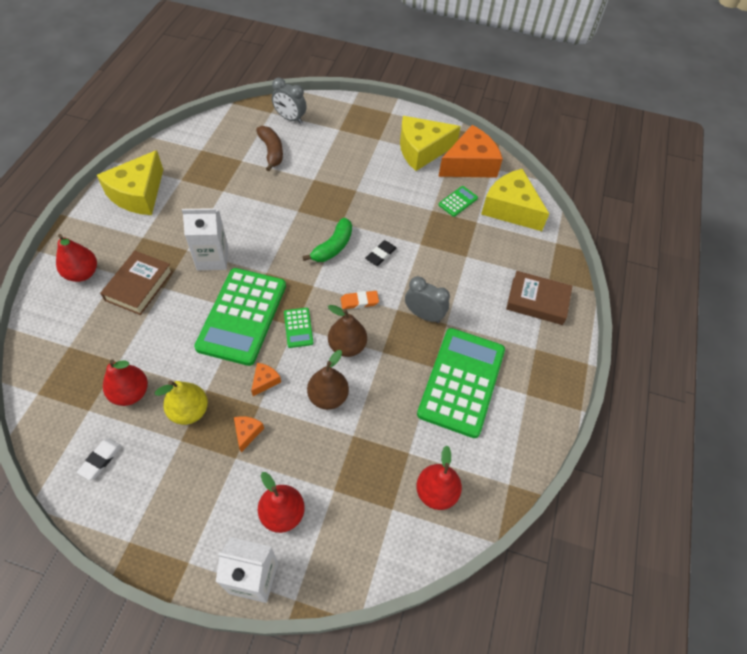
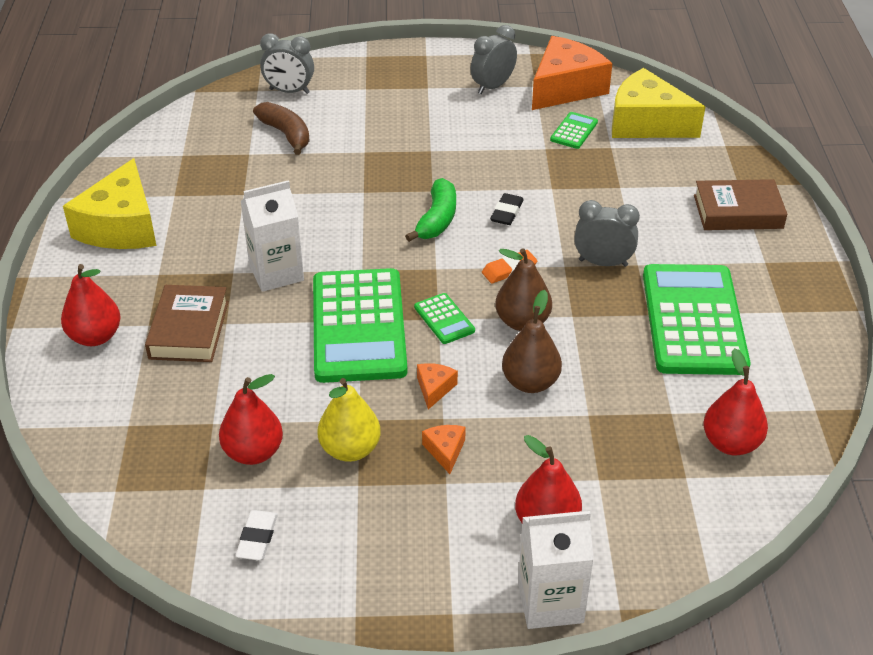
camera: 15 degrees left, 15 degrees down
yellow cheese [400,116,461,171] -> grey clock [471,25,517,94]

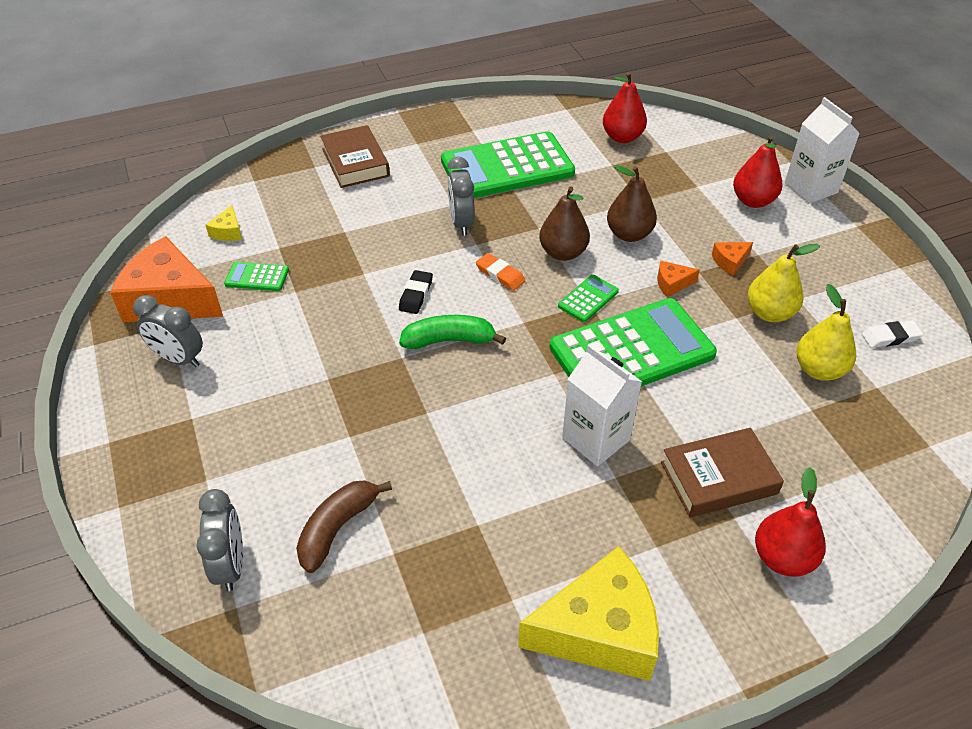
camera: 110 degrees left, 5 degrees up
red pear [219,374,283,465] -> yellow pear [796,284,856,381]
black eraser [490,193,524,225] -> black eraser turned 75 degrees counterclockwise [399,270,433,314]
yellow cheese [612,68,705,138] -> yellow cheese [206,205,242,241], size x0.41

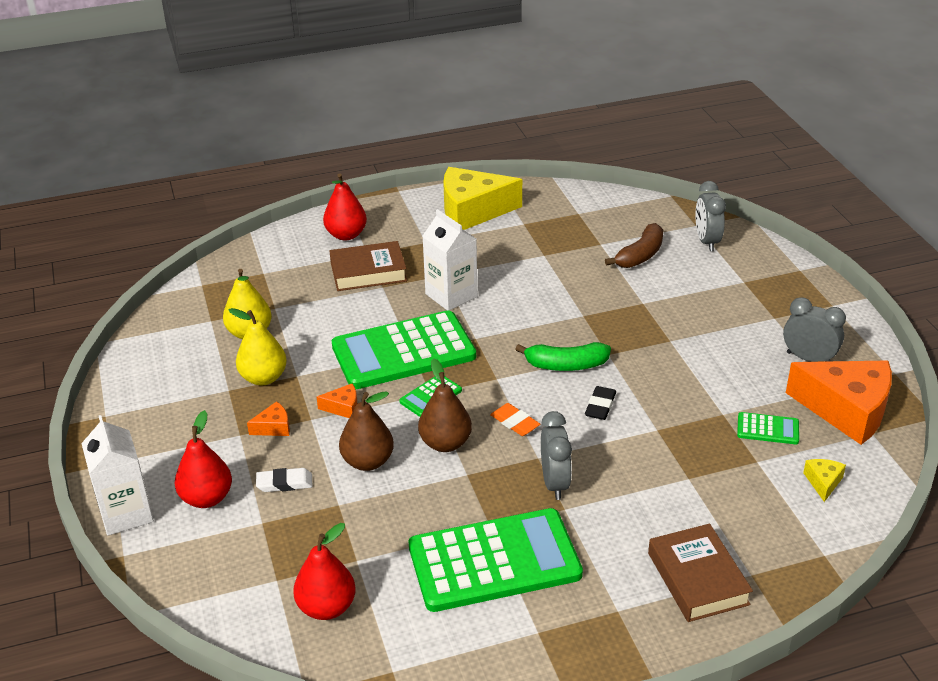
camera: 175 degrees left, 10 degrees down
white eraser [862,320,923,348] -> white eraser moved to [256,468,312,492]

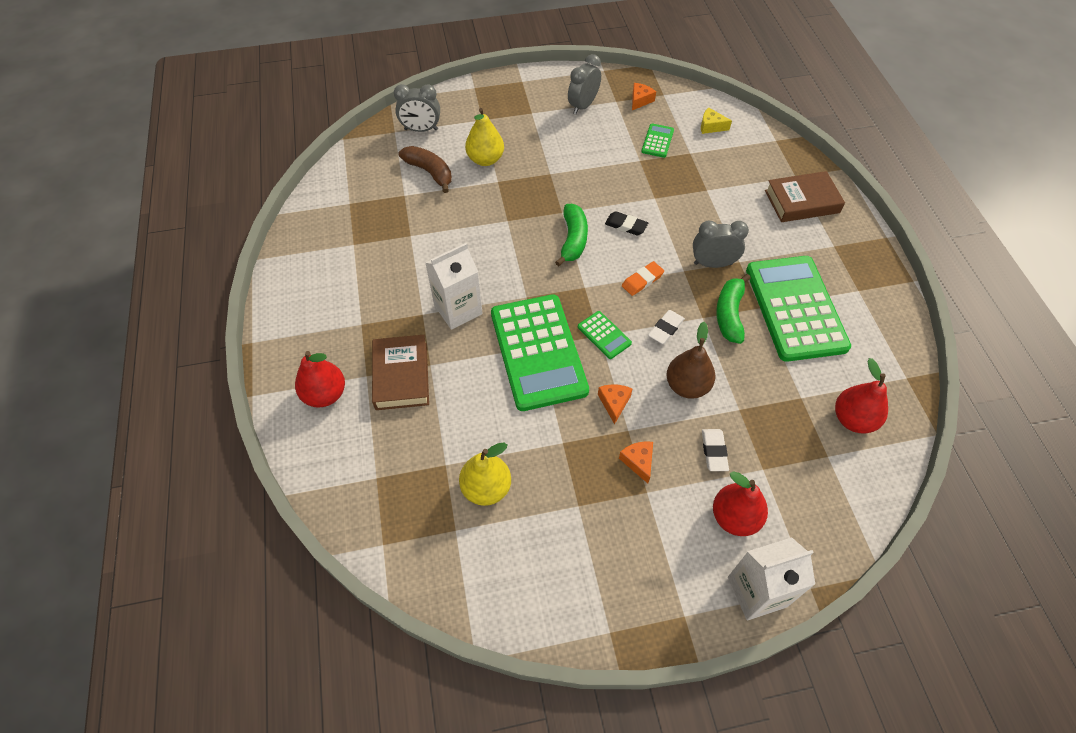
camera: 85 degrees left, 20 degrees up
yellow pear [228,308,287,385] -> yellow pear moved to [465,108,504,166]
brown pear [418,358,472,452] -> white eraser [648,310,685,344]
yellow cheese [443,167,522,230] -> none
orange cheese [786,361,892,445] -> orange cheese [632,83,656,110], size x0.41
none -> green banana [716,274,751,344]

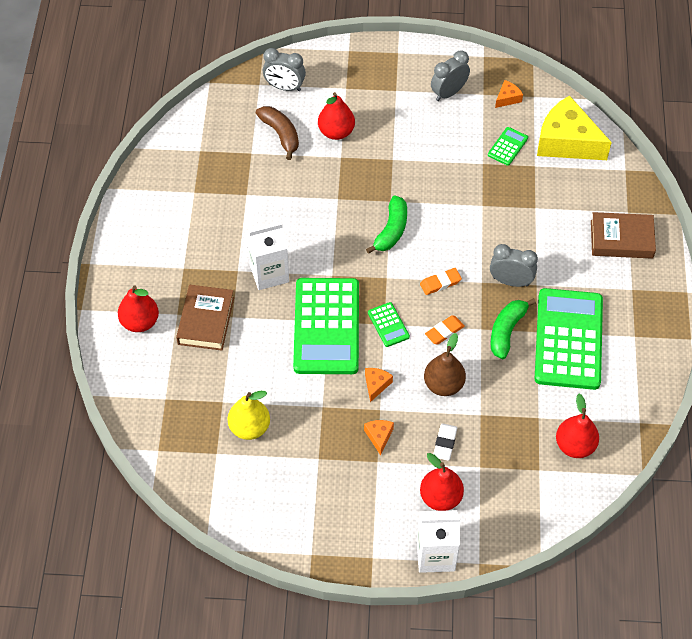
camera: 15 degrees right, 0 degrees up
yellow pear [465,108,504,166] -> red pear [318,92,355,140]
black eraser [605,211,648,236] -> none
white eraser [648,310,685,344] -> orange eraser [425,315,465,345]
yellow cheese [701,108,732,134] -> yellow cheese [537,95,612,160], size x2.42

